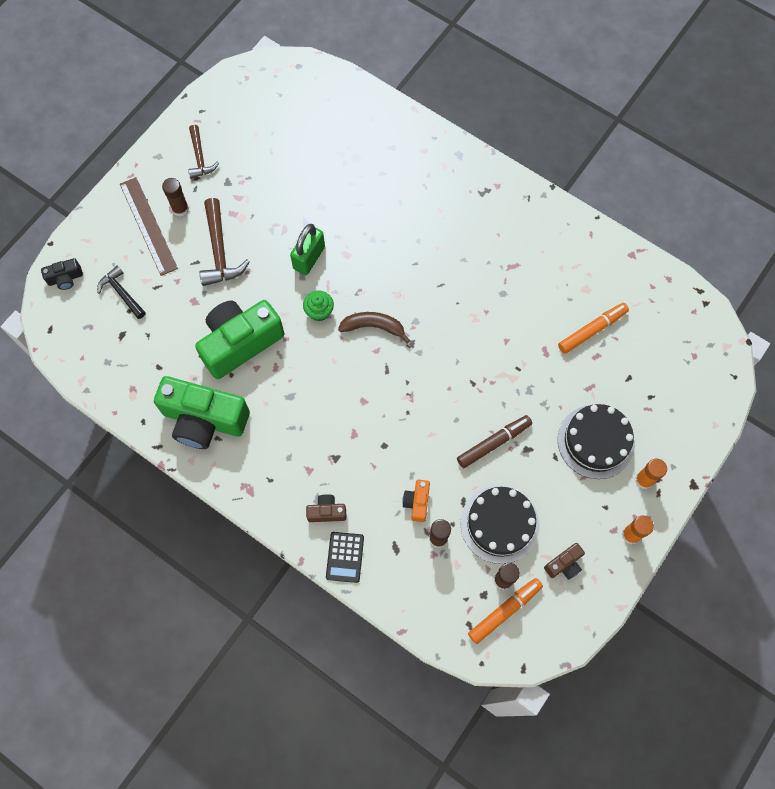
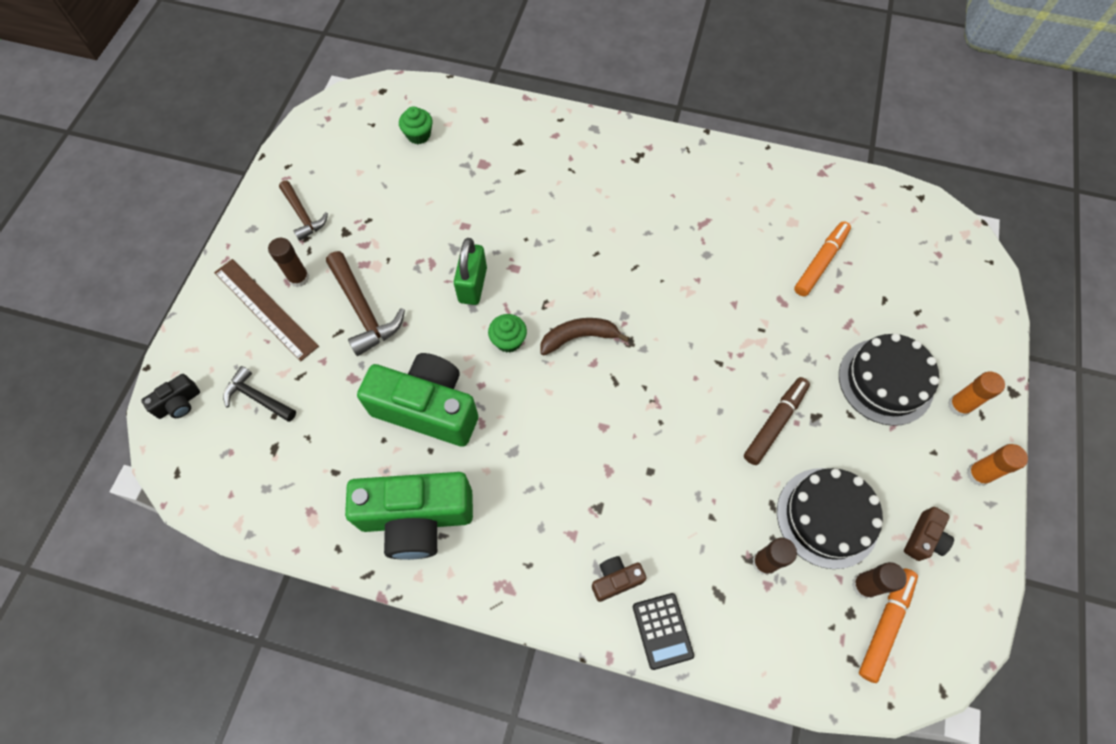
camera: 20 degrees left, 5 degrees down
green camera [195,300,285,379] -> green camera turned 75 degrees clockwise [357,353,478,447]
orange camera [402,480,430,522] -> none
none -> green cupcake [399,106,433,144]

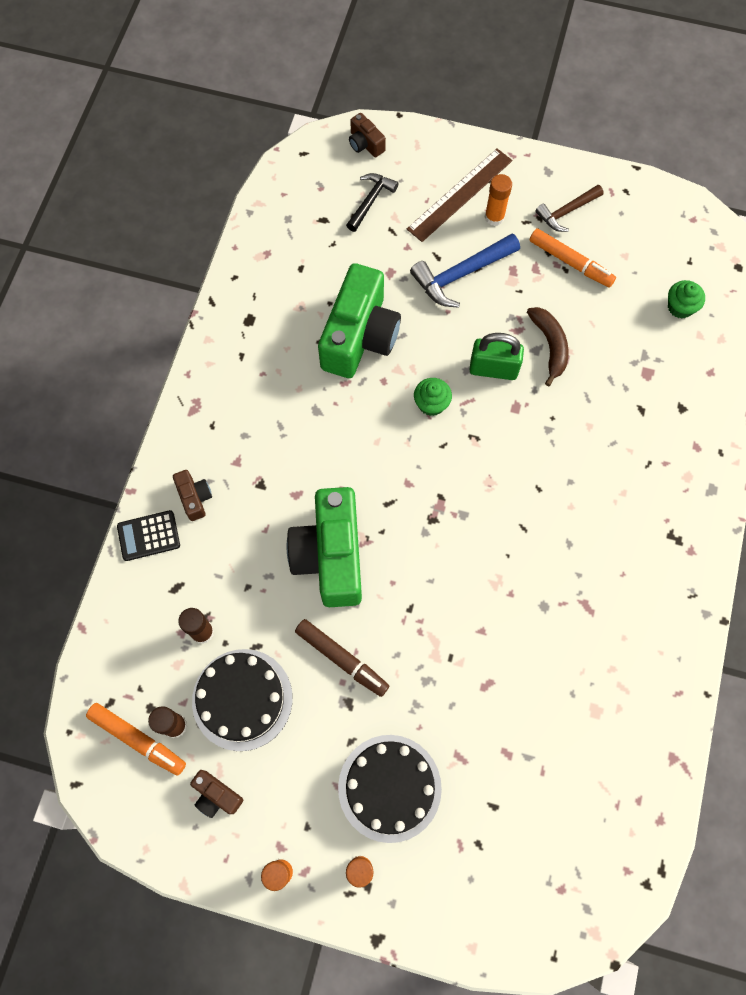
camera: 90 degrees right, 5 degrees up
black camera [141,374,200,419] -> brown camera [349,113,386,157]
brown glue stick [268,238,309,287] -> orange glue stick [485,174,512,226]
brown hammer [326,251,405,356] -> blue hammer [410,234,520,308]
green camera [345,472,473,560] -> green camera moved to [287,487,362,607]
brown banana [541,318,629,356] -> brown banana moved to [527,307,569,386]
orange marker [794,221,851,296] -> orange marker moved to [529,228,616,287]

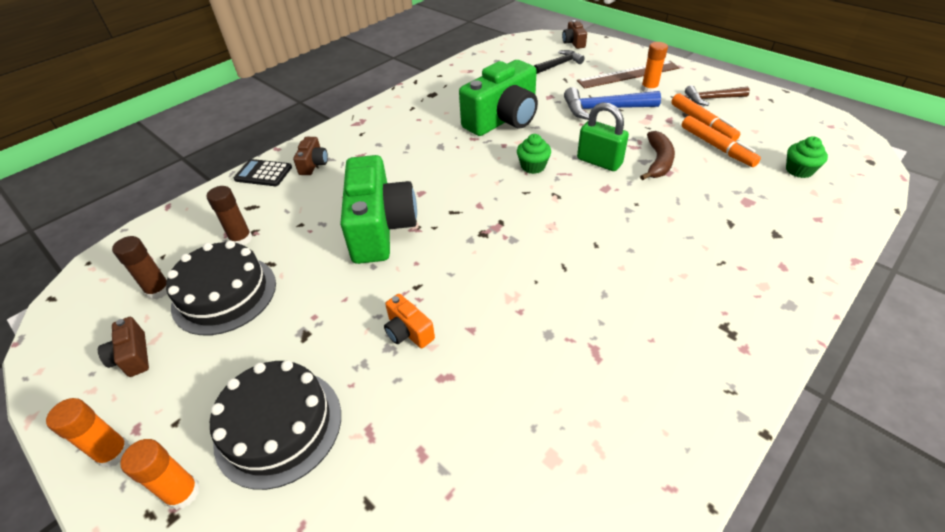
camera: 30 degrees right, 25 degrees down
orange marker [86,703,186,776] -> orange marker moved to [682,116,761,167]
green camera [287,487,362,607] -> green camera turned 150 degrees clockwise [340,155,417,264]
brown marker [295,619,389,697] -> none
none -> orange camera [384,294,435,348]

